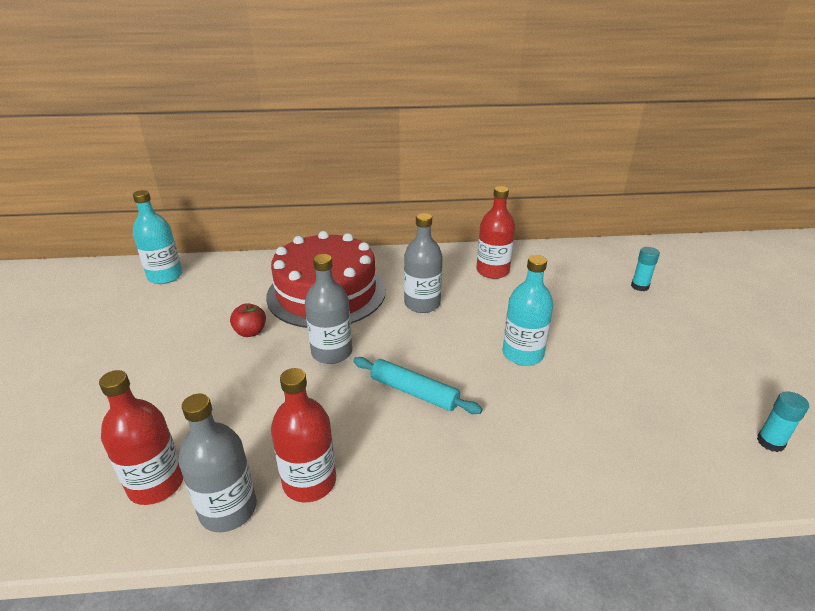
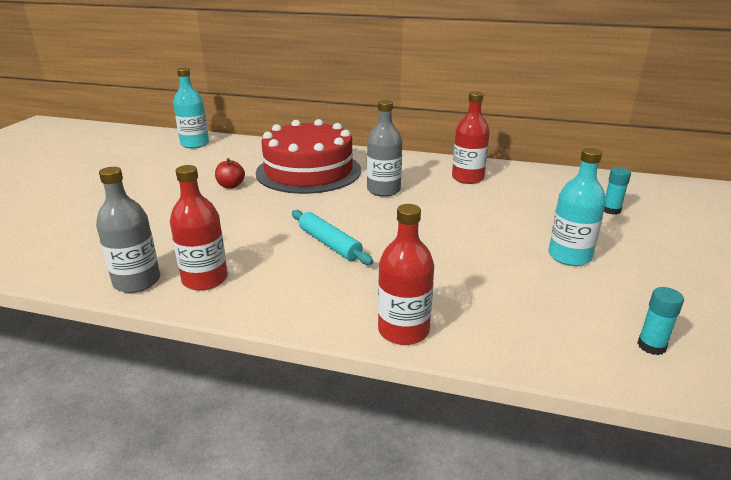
camera: 20 degrees right, 5 degrees down
red bottle [99,370,183,505] -> red bottle moved to [378,204,434,345]
grey bottle [305,254,352,364] -> none
turquoise bottle [503,255,553,366] -> turquoise bottle moved to [548,148,606,266]

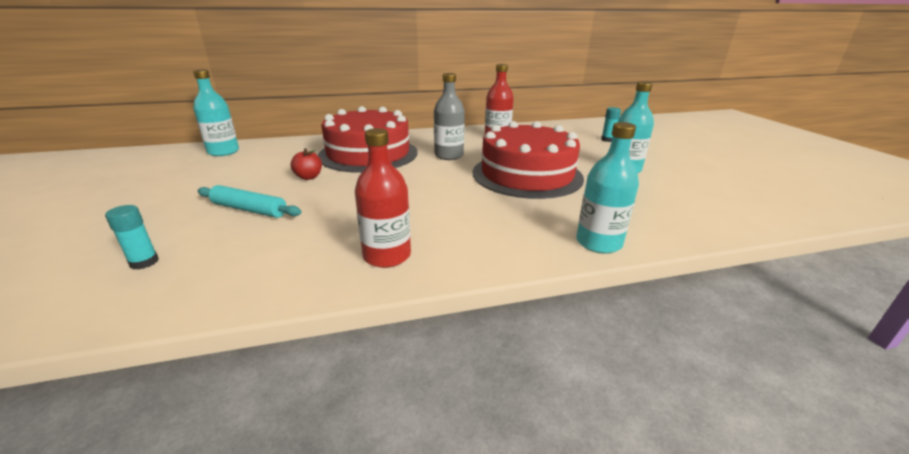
camera: 30 degrees left, 0 degrees up
grey bottle [96,167,160,293] -> none
turquoise rolling pin [292,210,373,265] -> turquoise rolling pin moved to [198,185,301,218]
red bottle [378,204,434,345] -> turquoise bottle [576,122,639,254]
turquoise glue stick [637,287,684,355] -> turquoise glue stick moved to [105,205,159,270]
none -> red cake [473,121,584,199]

